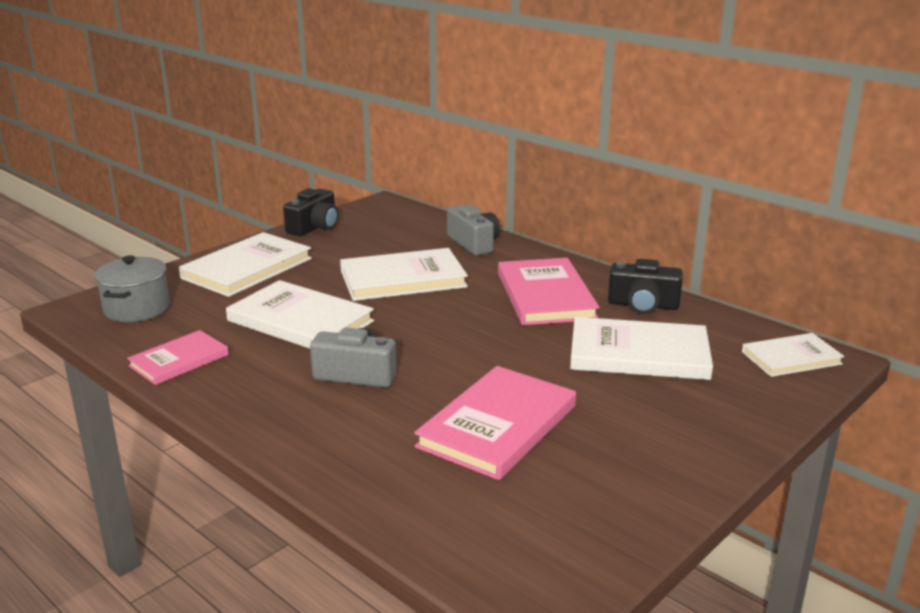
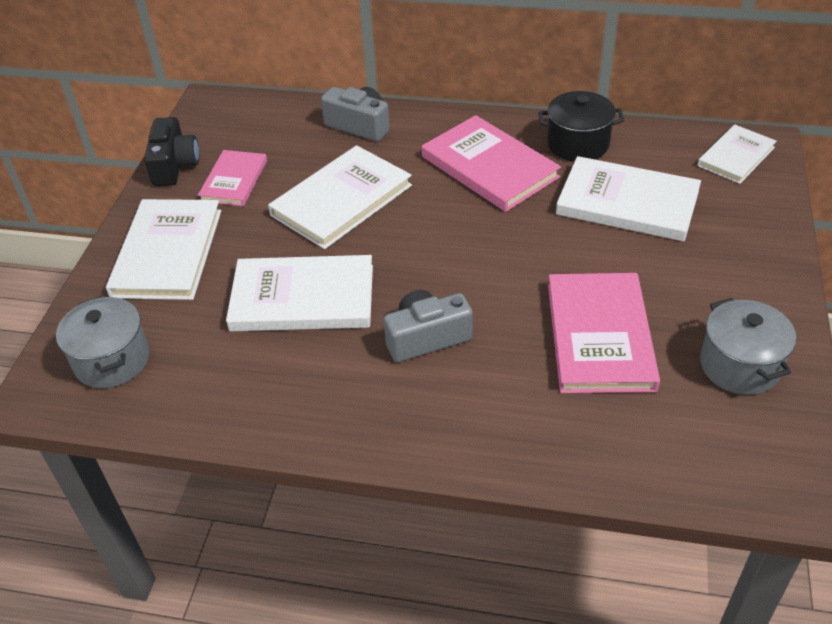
camera: 30 degrees left, 20 degrees up
pink book [127,330,229,385] -> pink book moved to [198,150,267,206]
white book [570,317,713,380] -> white book turned 45 degrees clockwise [556,156,701,241]
black camera [608,259,683,314] -> black pot [538,91,625,162]
none -> grey pot [700,298,796,395]

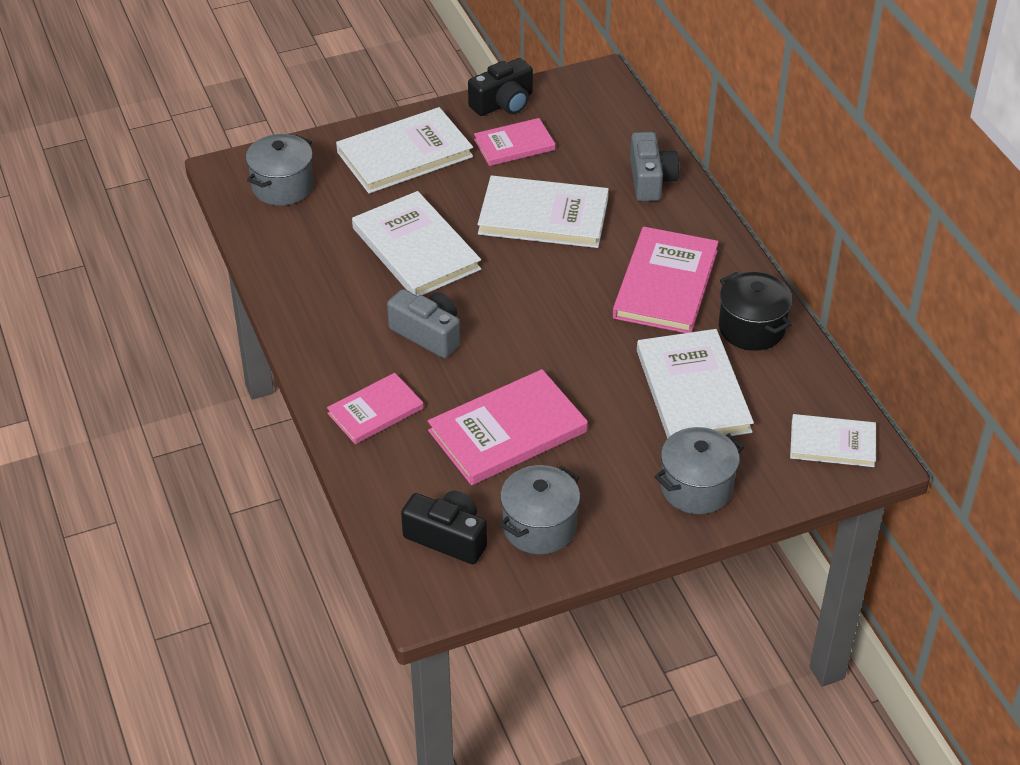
camera: 55 degrees right, 0 degrees up
none -> pink book [327,373,423,444]
none -> black camera [401,491,487,564]
none -> grey pot [655,427,744,514]

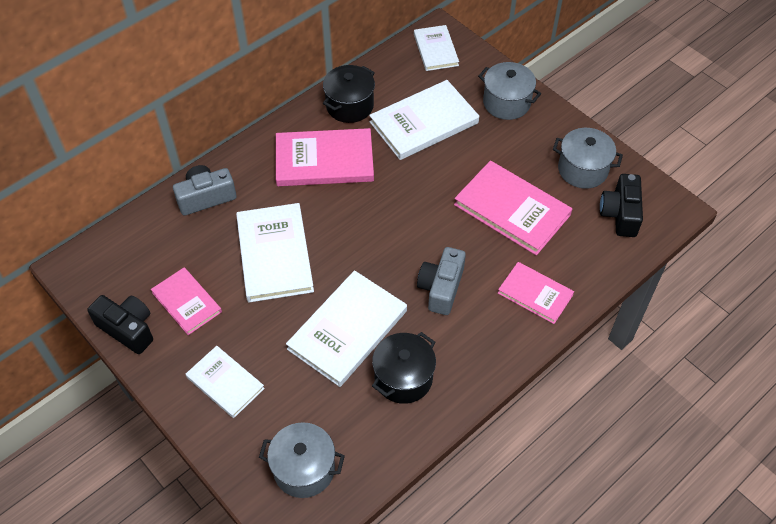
camera: 110 degrees left, 10 degrees up
white book [336,107,473,194] -> white book [186,346,265,418], size x0.61
none -> black pot [372,332,436,404]

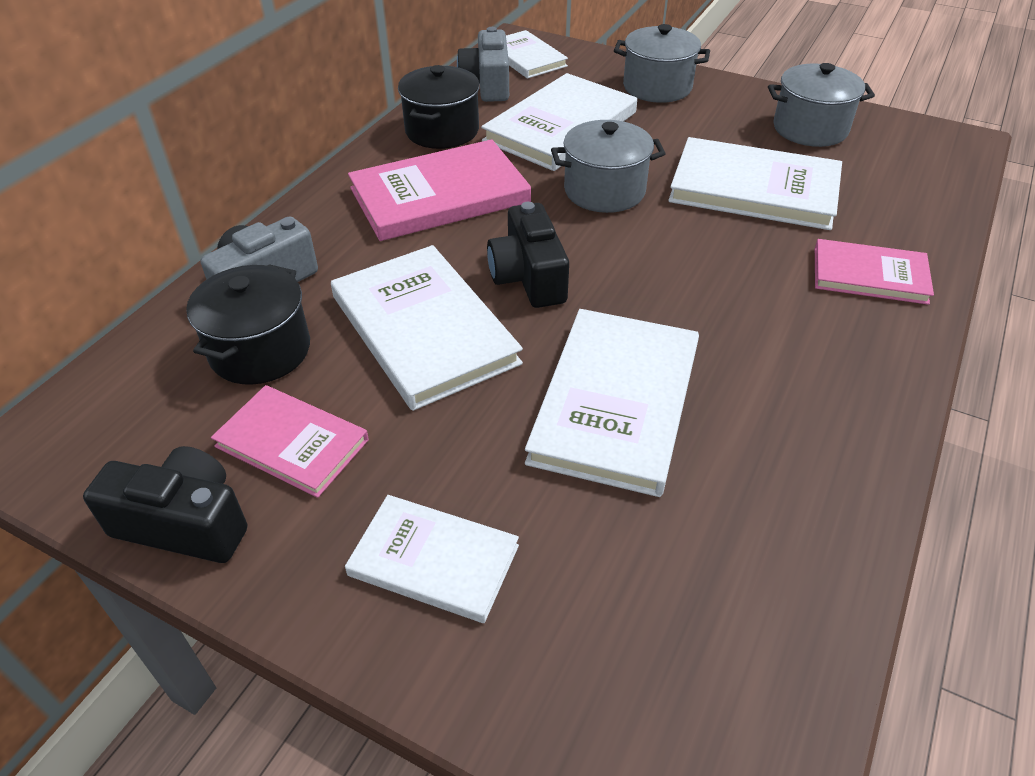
camera: 20 degrees left, 10 degrees down
grey pot [259,422,345,498] -> grey pot moved to [551,120,666,213]
black pot [372,332,436,404] -> black pot moved to [186,264,310,385]
grey camera [417,247,466,315] -> grey camera moved to [457,27,509,102]
pink book [454,161,572,255] -> white book [668,137,842,230]
black camera [600,174,643,237] -> black camera moved to [487,202,569,308]

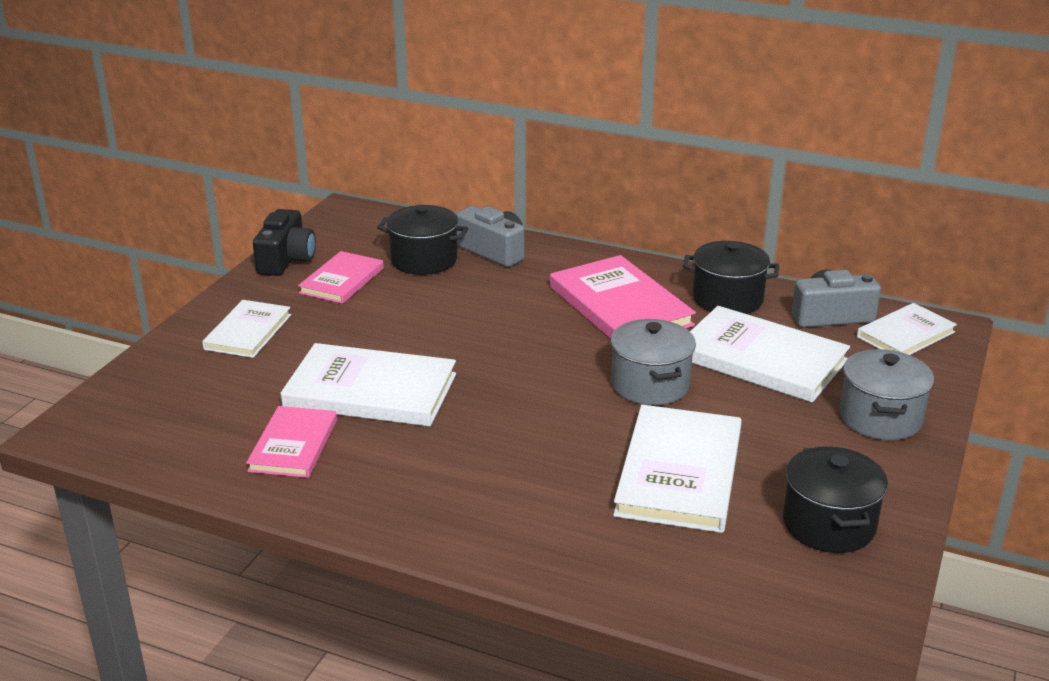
camera: 85 degrees right, 15 degrees down
white book [331,245,523,411] -> none
black camera [487,202,569,308] -> none
grey pot [768,63,875,147] -> black pot [783,446,888,553]
pink book [815,239,934,305] -> pink book moved to [246,406,337,478]

